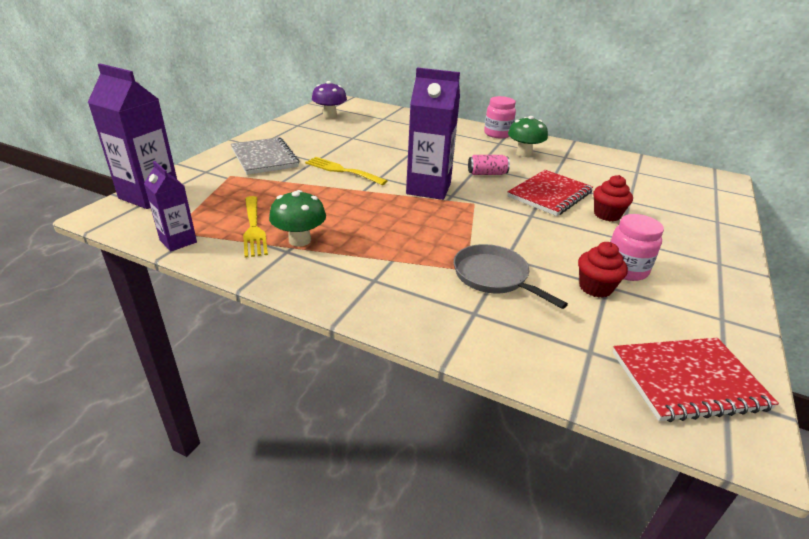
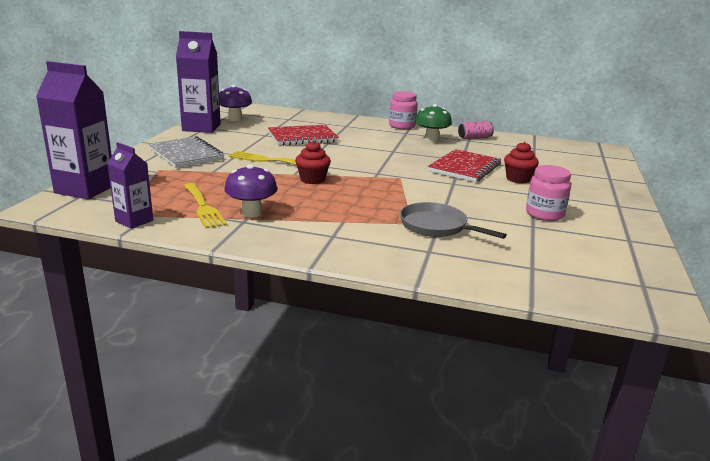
camera: 10 degrees left, 10 degrees down
green mushroom [269,190,326,247] -> purple mushroom [224,164,278,218]
purple carton [406,68,460,200] -> purple carton moved to [176,31,221,133]
pink can [468,155,510,175] -> pink can moved to [458,121,494,139]
red cupcake [578,242,628,298] -> red cupcake moved to [295,141,331,184]
red notebook [613,338,779,422] -> red notebook moved to [268,125,339,146]

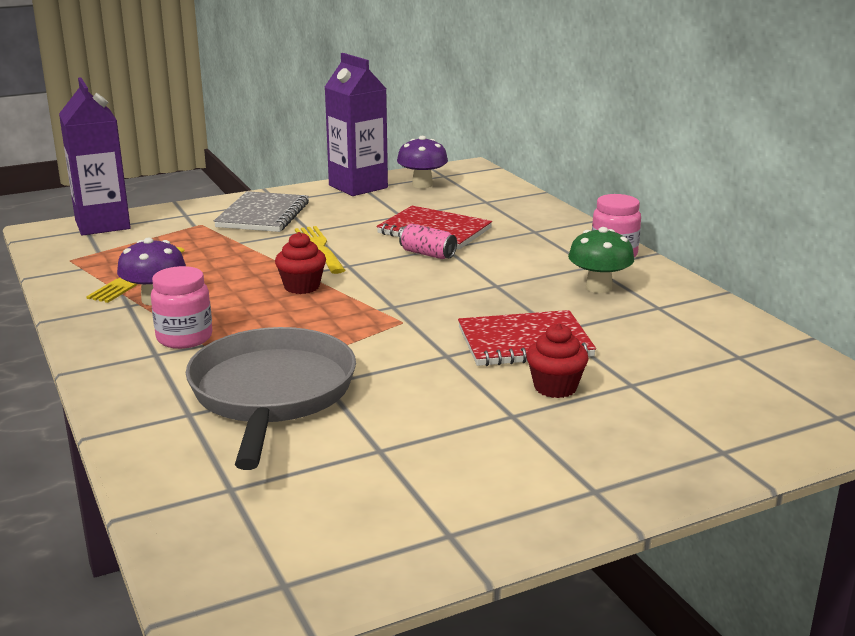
camera: 50 degrees right, 0 degrees up
purple carton [107,142,153,229] -> none
grey pan [400,202,507,239] -> grey pan [186,327,356,470], size x1.66
pink can [458,121,494,139] -> pink can moved to [399,223,457,259]
pink jar [526,165,571,221] -> pink jar moved to [151,266,212,349]

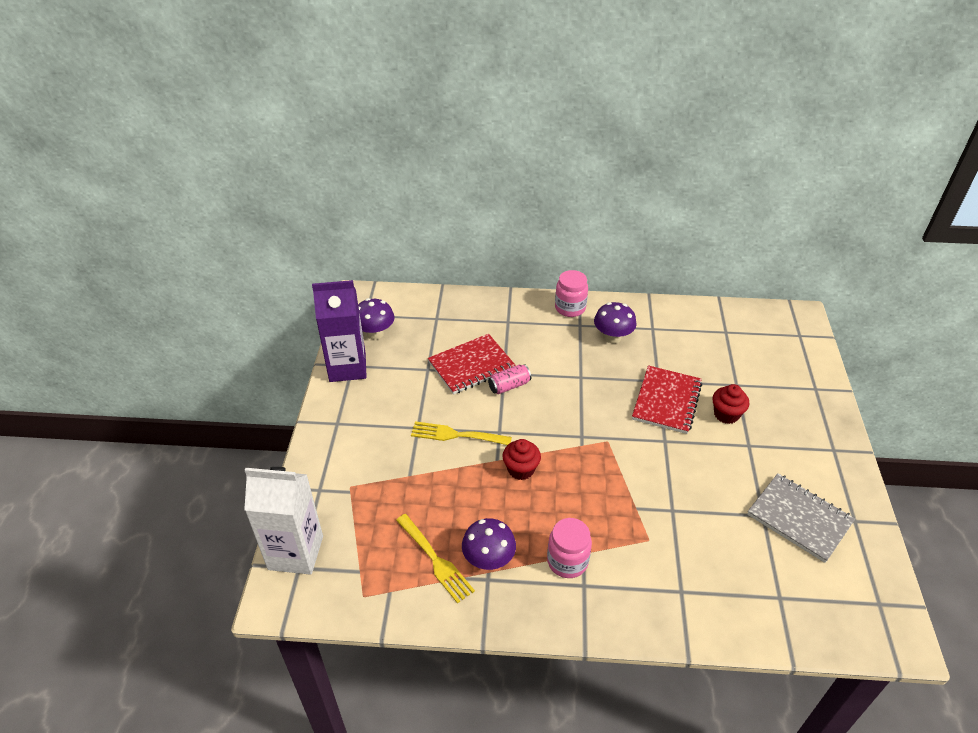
camera: 60 degrees left, 20 degrees up
purple carton [59,77,131,236] -> white carton [244,467,323,575]
grey pan [186,327,356,470] -> none
grey notebook [214,191,309,232] -> grey notebook moved to [747,473,855,563]
green mushroom [568,227,634,293] -> purple mushroom [594,302,637,344]

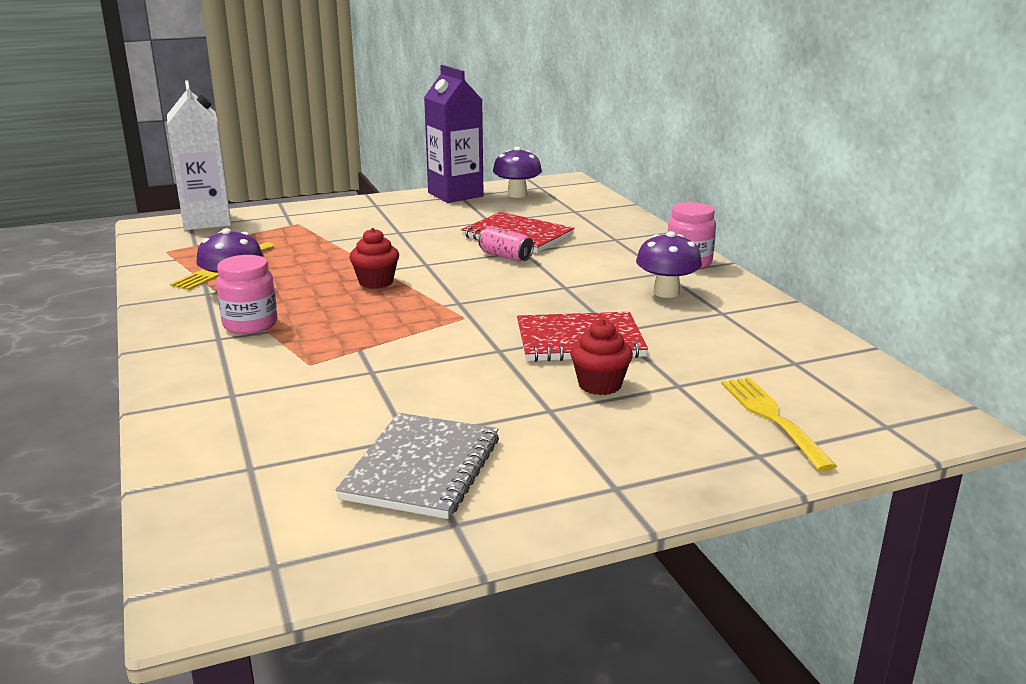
camera: 65 degrees right, 20 degrees down
yellow fork [411,421,512,445] -> yellow fork moved to [721,377,837,471]

